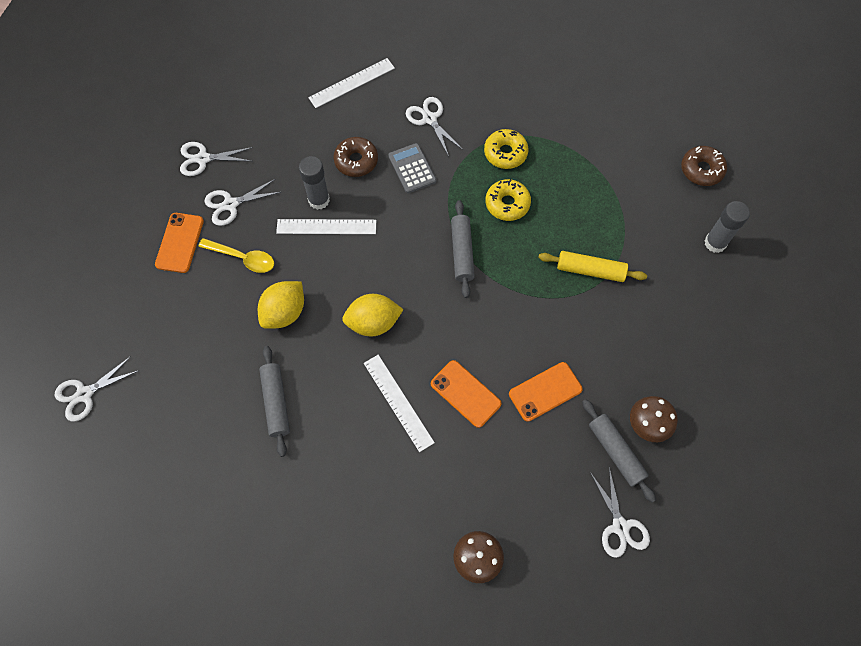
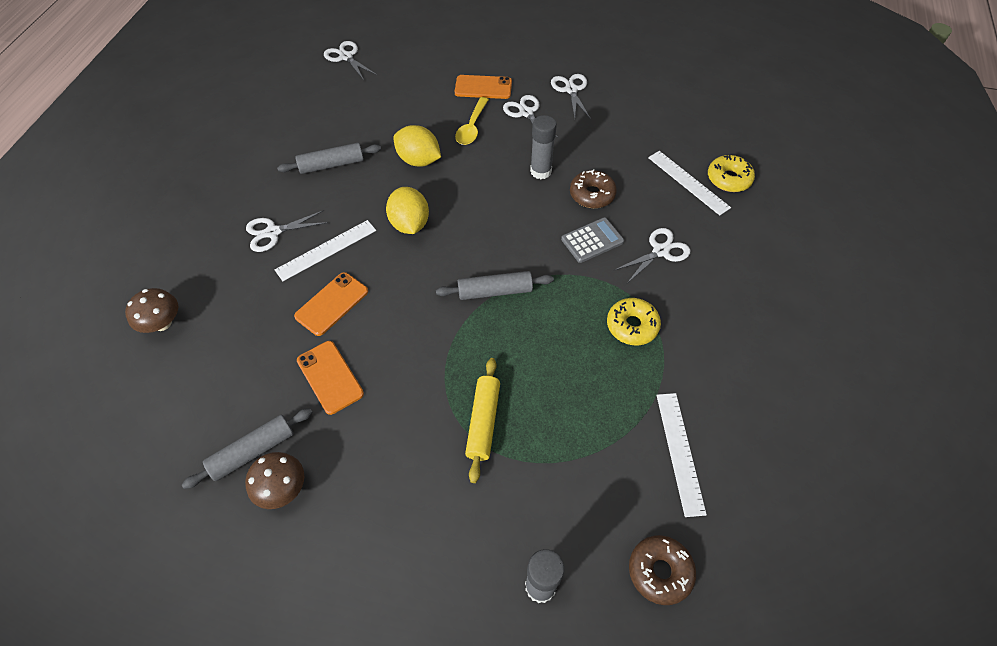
camera: 85 degrees right, 10 degrees down
white ruler [276,219,376,234] -> white ruler moved to [656,393,707,517]
yellow donut [485,179,531,221] -> yellow donut moved to [708,154,755,192]
white scissors [590,467,650,558] -> white scissors moved to [246,210,328,252]

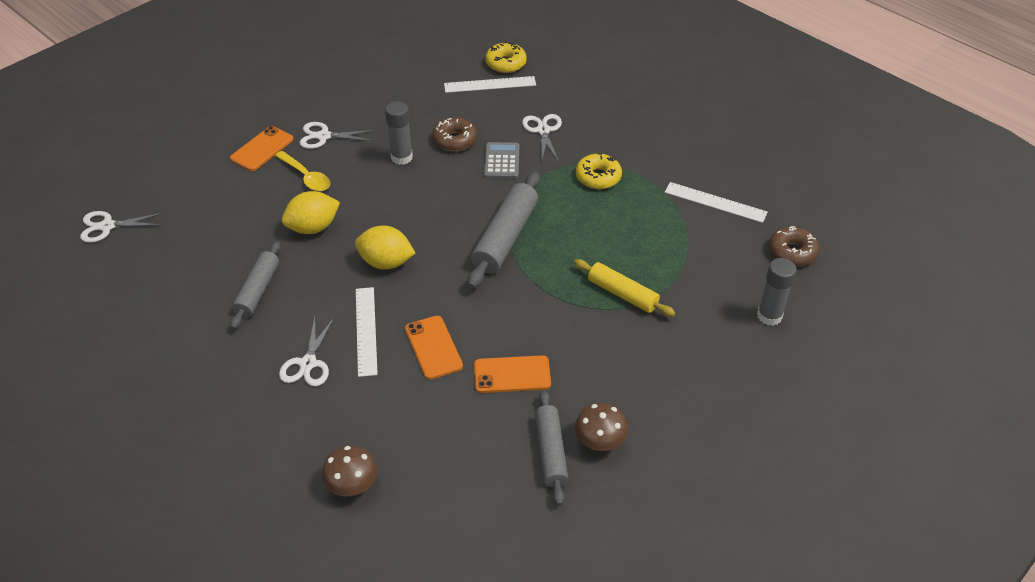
camera: 60 degrees left, 10 degrees down
grey rolling pin [436,271,554,300] -> grey rolling pin [468,172,540,289], size x1.52
white scissors [551,74,591,119] -> none

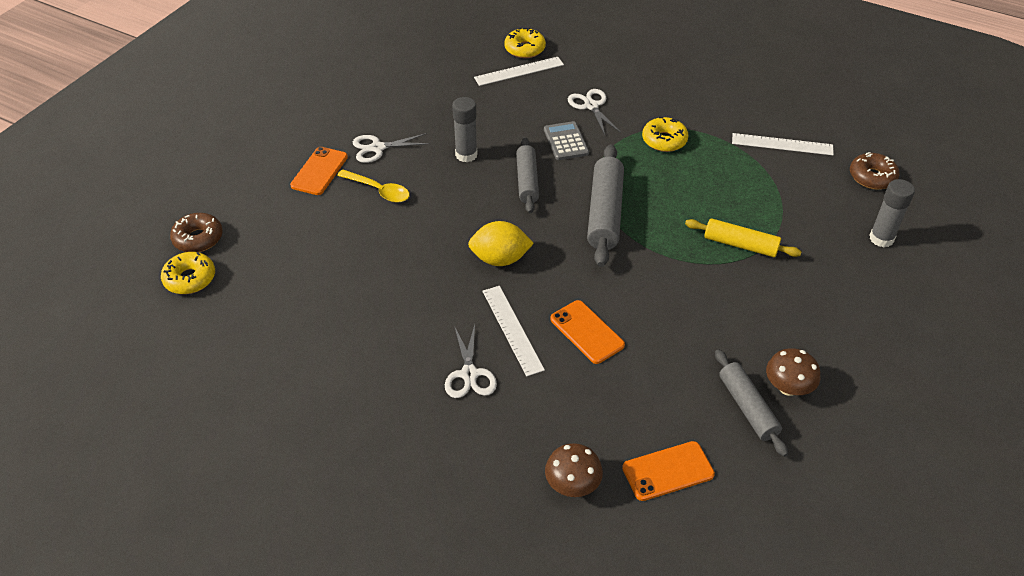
camera: 15 degrees left, 0 degrees up
white scissors [80,211,163,243] -> yellow donut [161,252,215,294]
grey rolling pin [230,241,280,329] -> grey rolling pin moved to [516,137,539,213]
yellow lemon [282,191,340,234] -> none
brown donut [432,117,477,151] -> brown donut moved to [170,213,223,252]
orange phone [474,355,551,393] -> orange phone moved to [622,441,715,501]

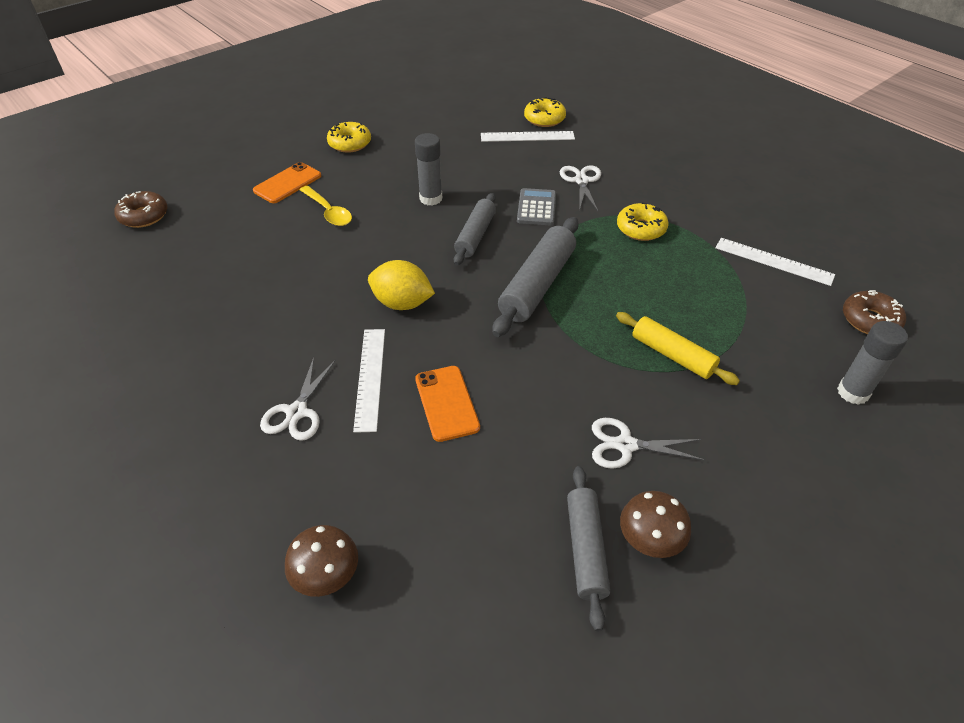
camera: 20 degrees right, 0 degrees up
yellow donut [161,252,215,294] -> yellow donut moved to [327,122,371,153]
white scissors [353,133,430,163] -> white scissors moved to [592,418,705,469]
orange phone [622,441,715,501] -> none

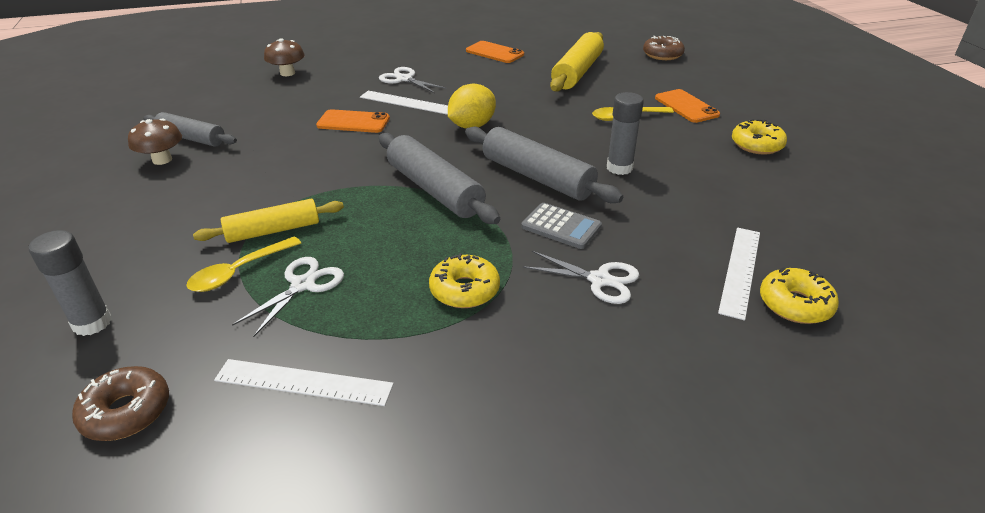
camera: 115 degrees right, 10 degrees down
grey rolling pin [454,193,496,266] -> grey rolling pin [465,127,623,203], size x1.52
white scissors [592,418,705,469] -> white scissors moved to [232,257,344,337]
white ruler [715,238,835,286] -> white ruler turned 45 degrees clockwise [214,359,394,406]
none -> yellow spoon [186,237,301,292]
none -> orange phone [466,41,524,63]
none -> yellow rolling pin [550,32,604,92]

